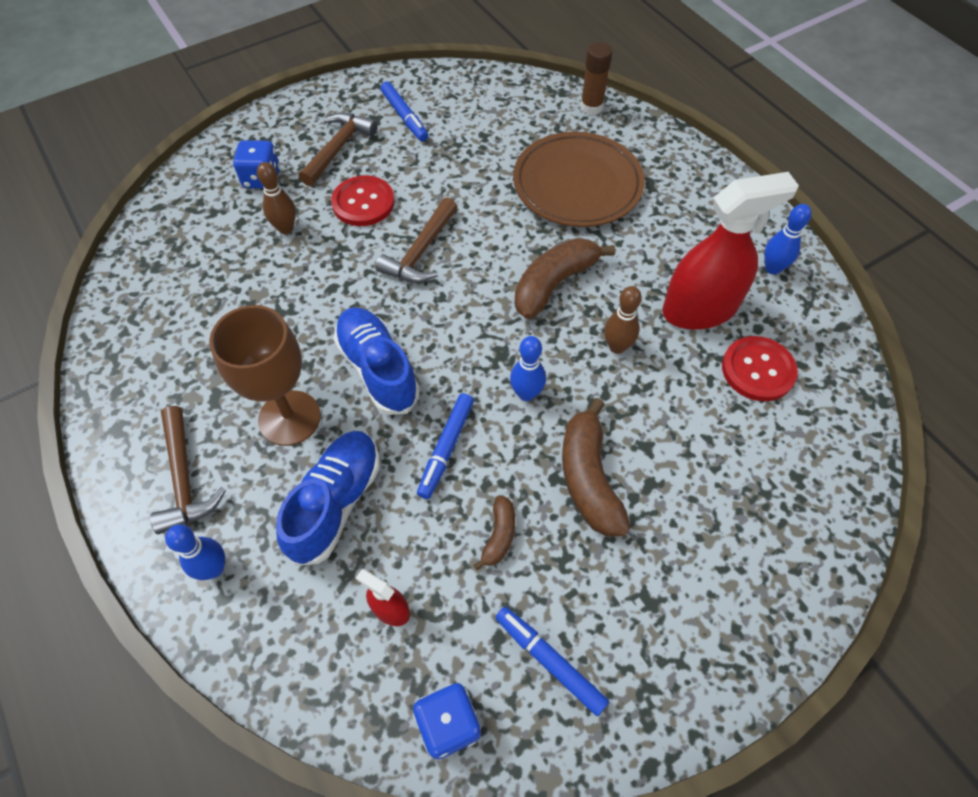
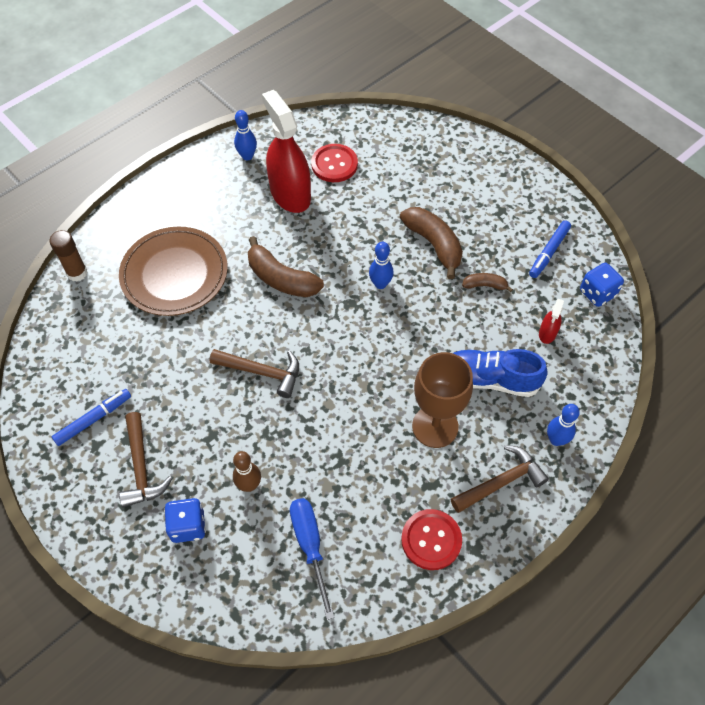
camera: 100 degrees left, 0 degrees up
brown hammer [299,112,377,186] -> brown hammer turned 120 degrees counterclockwise [119,412,173,508]
red button [331,175,394,226] -> red button moved to [401,509,462,570]
blue shoe [333,307,420,415] -> none
blue marker [417,393,474,499] -> none
brown banana [562,398,631,537] -> brown banana turned 105 degrees counterclockwise [400,207,463,279]
brown bowling pin [604,286,642,354] -> none
none -> blue screwdriver [290,498,335,620]

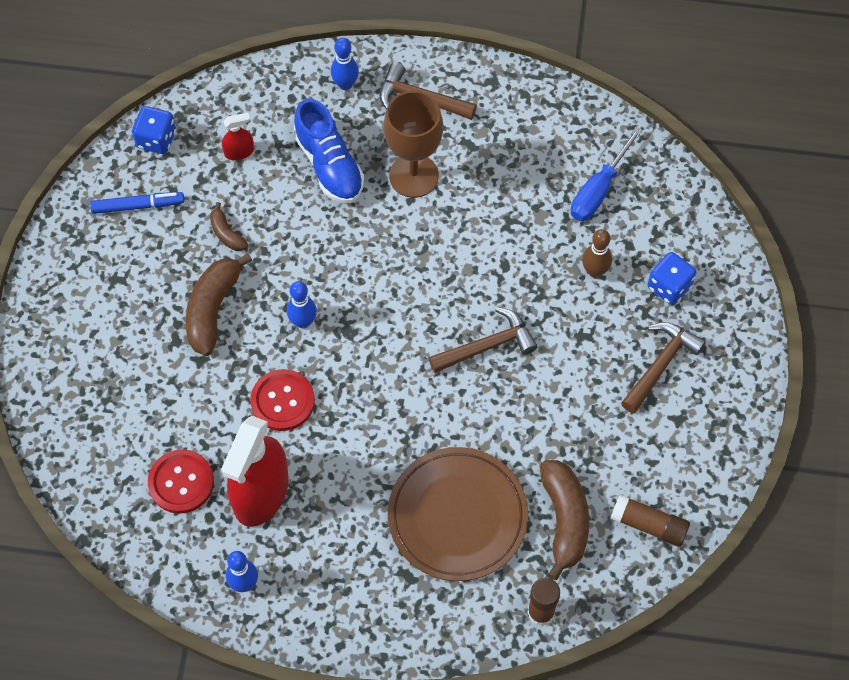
camera: 130 degrees left, 5 degrees up
blue marker [52,389,131,446] -> none
brown hammer [210,349,299,398] -> brown hammer turned 90 degrees clockwise [429,307,538,373]
brown banana [248,236,324,297] -> brown banana moved to [540,460,589,580]
red button [401,509,462,570] -> red button moved to [250,369,315,431]
none -> brown glue stick [610,494,690,547]

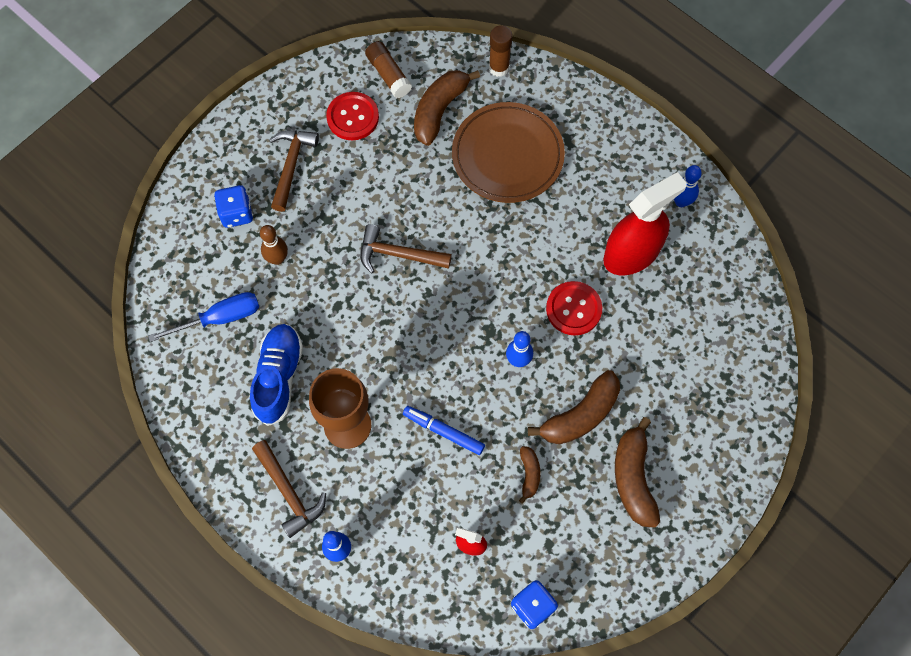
camera: 145 degrees left, 5 degrees up
blue marker [90,192,184,214] -> blue marker moved to [403,406,485,455]
red button [148,449,214,514] -> red button moved to [326,92,379,140]
blue shoe [293,98,364,203] -> blue shoe moved to [250,324,303,426]
brown hammer [621,322,706,413] -> brown hammer turned 120 degrees clockwise [269,130,319,212]
none -> brown banana [615,417,660,528]

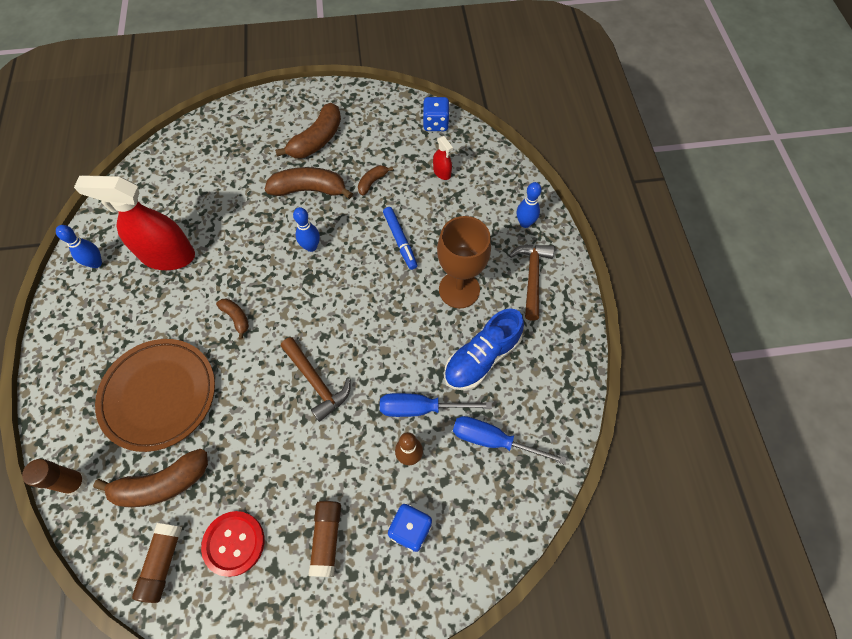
camera: 140 degrees left, 5 degrees down
brown hammer [269,130,319,212] -> brown glue stick [308,501,341,577]
red button [546,281,602,336] -> none
none -> brown banana [216,298,249,340]
none -> blue screwdriver [380,393,492,417]

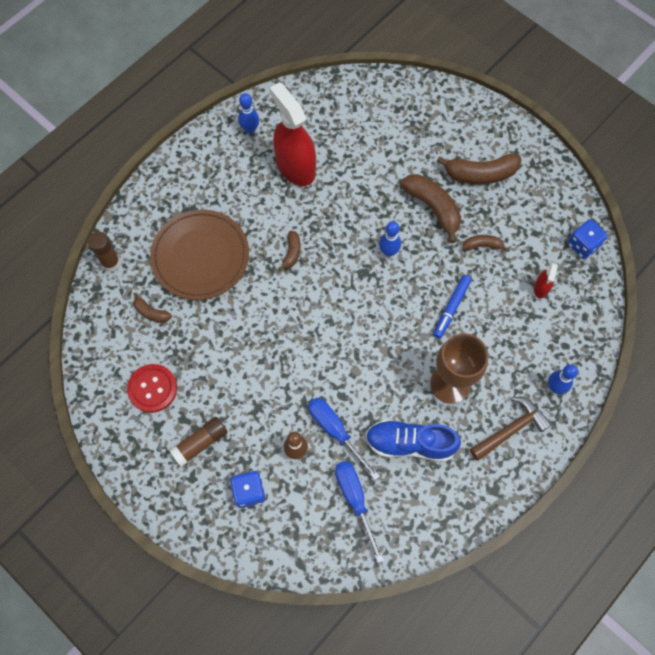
camera: 50 degrees right, 5 degrees up
brown banana [93,449,208,507] -> brown banana [133,293,172,323], size x0.52
brown glue stick [132,523,182,603] -> none
brown hammer [281,337,350,422] -> none

